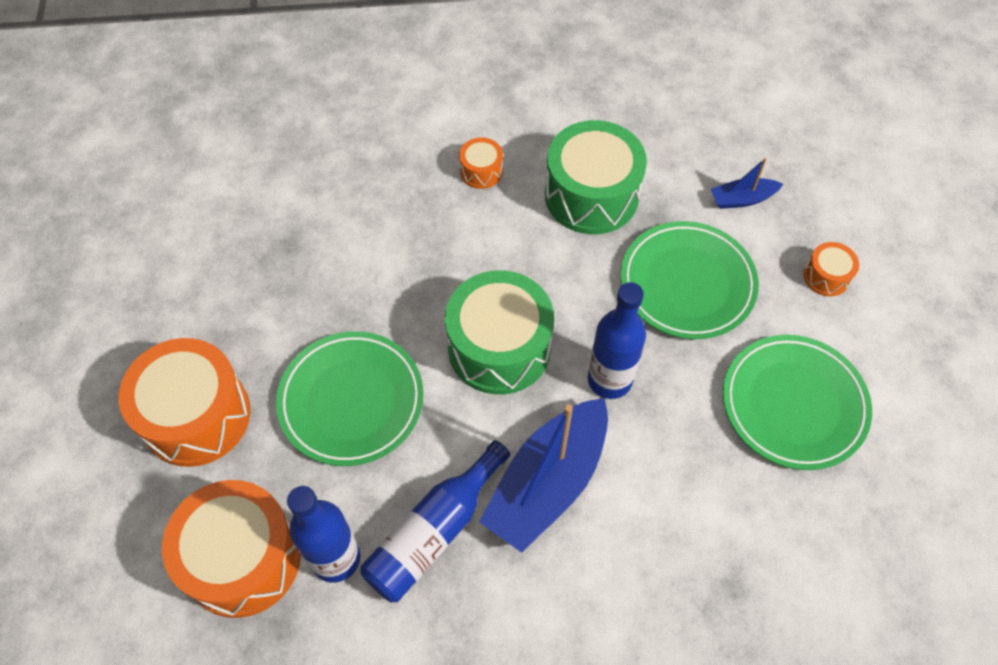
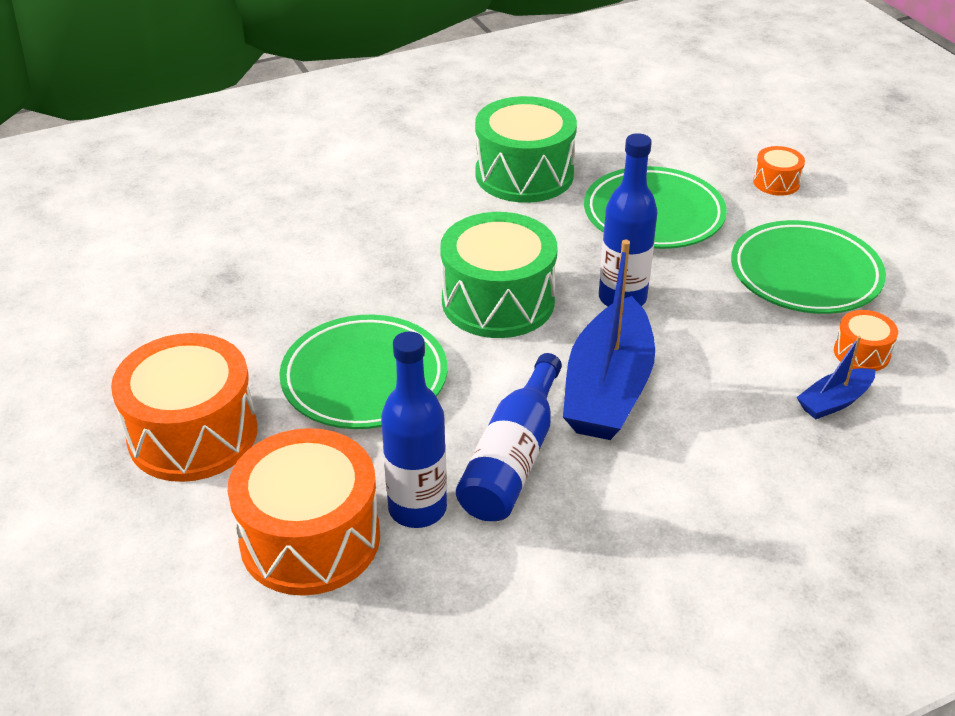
camera: 20 degrees left, 20 degrees down
orange drum [459,138,503,189] -> orange drum moved to [834,310,898,371]
blue boat [711,158,783,209] -> blue boat moved to [797,336,875,419]

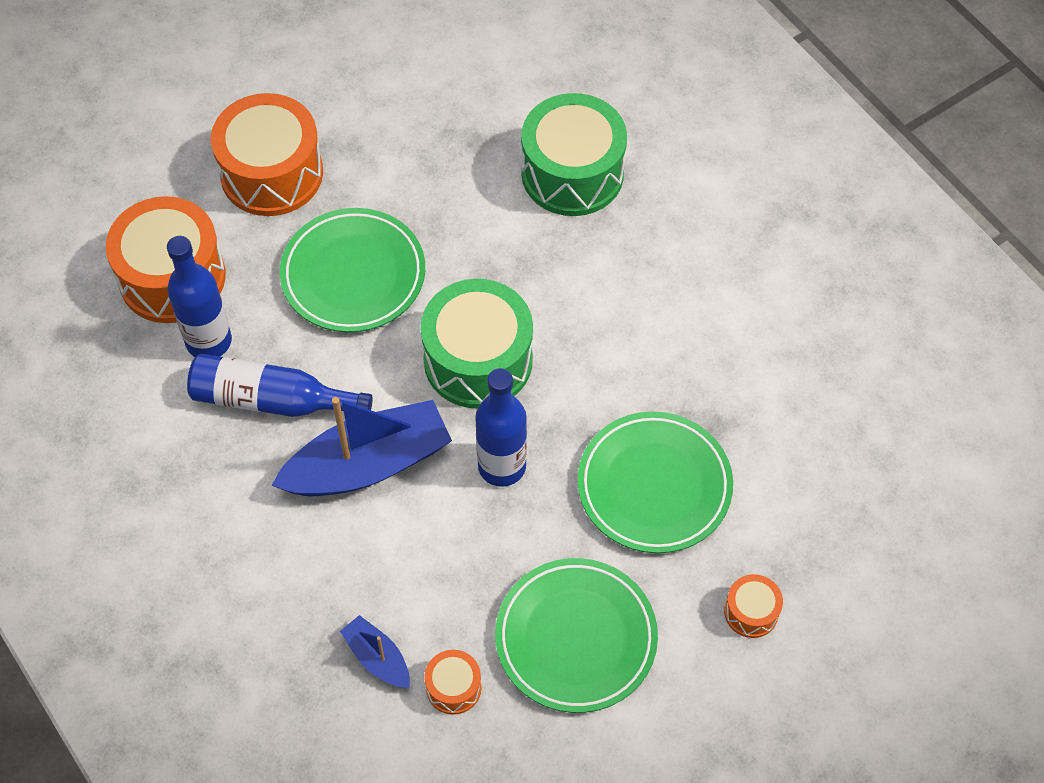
camera: 80 degrees right, 20 degrees up
green drum [475,96,577,203] -> green drum moved to [521,93,627,216]
blue boat [563,240,655,440] -> blue boat turned 150 degrees clockwise [271,397,452,496]

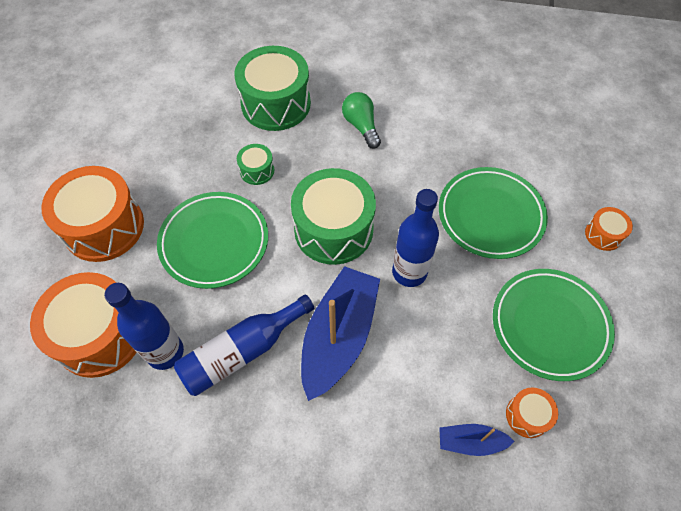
camera: 45 degrees left, 0 degrees up
none -> green drum [237,144,274,185]
none -> green light bulb [342,92,381,149]

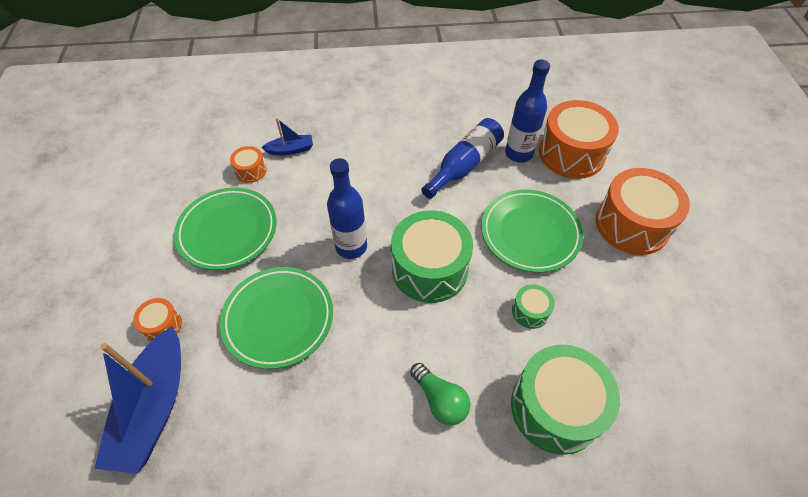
camera: 165 degrees right, 5 degrees down
blue boat [301,266,380,401] -> blue boat moved to [94,326,181,474]

